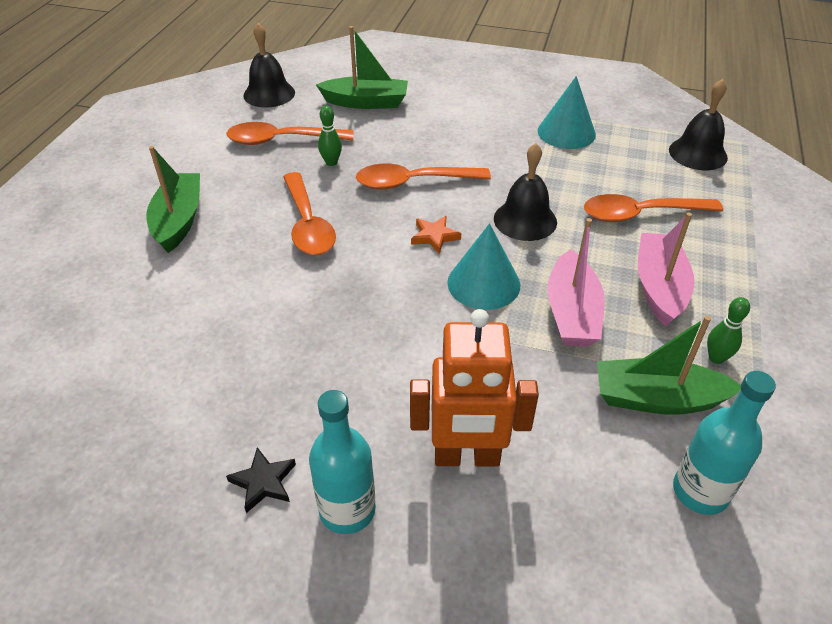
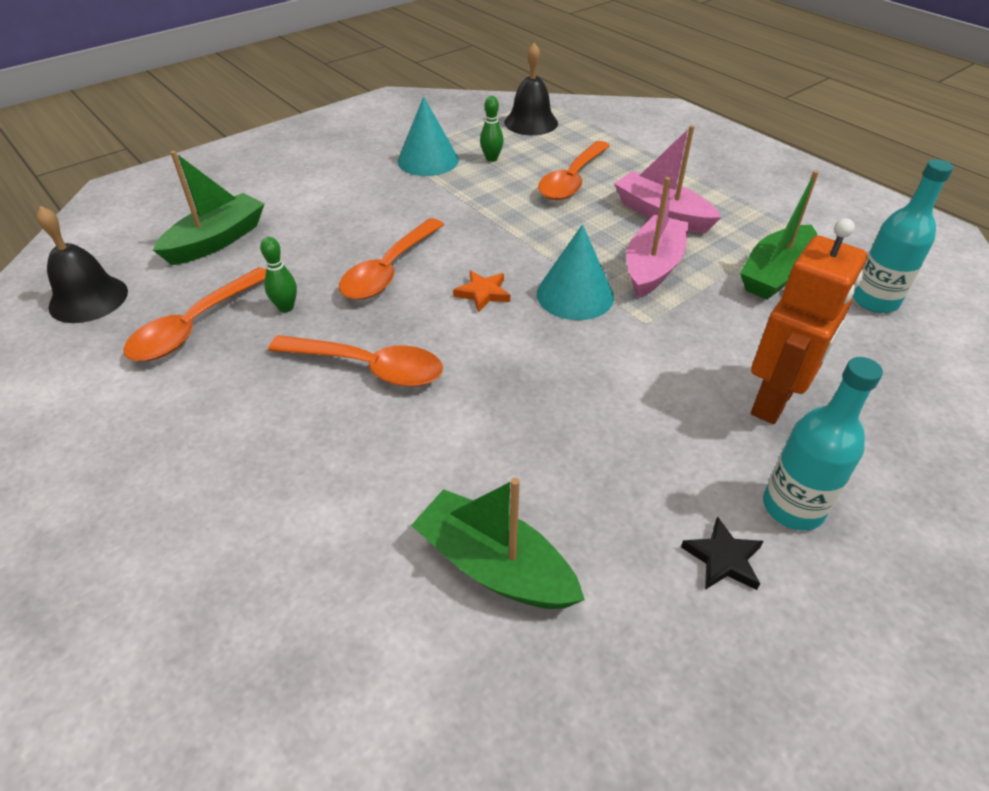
camera: 55 degrees left, 0 degrees up
green boat [146,146,200,253] -> green boat moved to [411,478,585,609]
black bell [494,143,557,241] -> none
pink boat [547,218,605,347] -> pink boat turned 105 degrees counterclockwise [626,177,689,298]
green bowling pin [707,297,750,364] -> green bowling pin moved to [480,96,504,162]

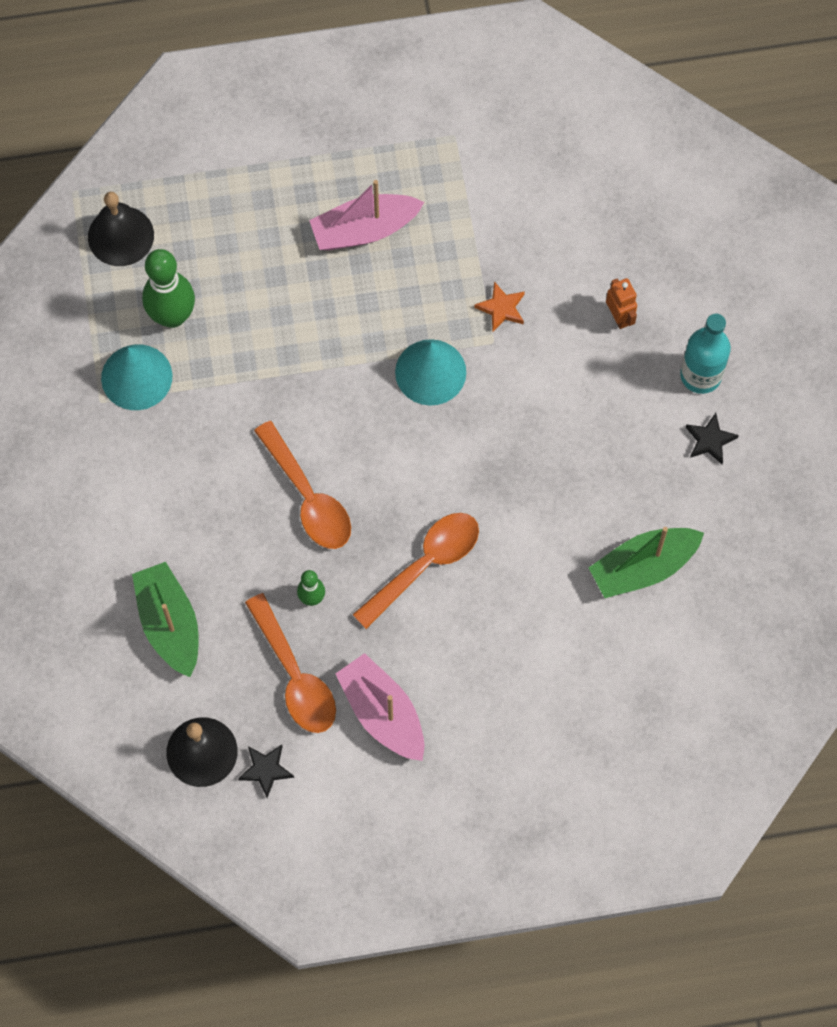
camera: 60 degrees left, 25 degrees up
orange star [453,270,510,313] -> orange star moved to [474,281,525,332]
green bowling pin [480,96,504,162] -> green bowling pin [142,249,195,328], size x1.92
orange spoon [538,141,610,200] -> none
pink boat [626,177,689,298] -> pink boat moved to [335,653,424,761]
green boat [740,170,819,300] -> none
orange robot [751,218,868,424] -> orange robot [606,278,637,329], size x0.50
turquoise bottle [853,159,953,313] -> none
none -> black star [238,745,294,798]

